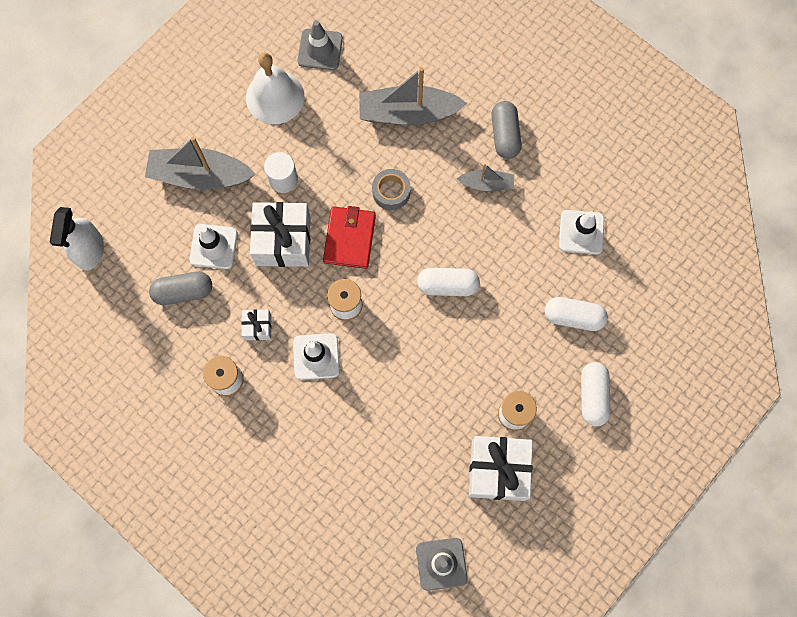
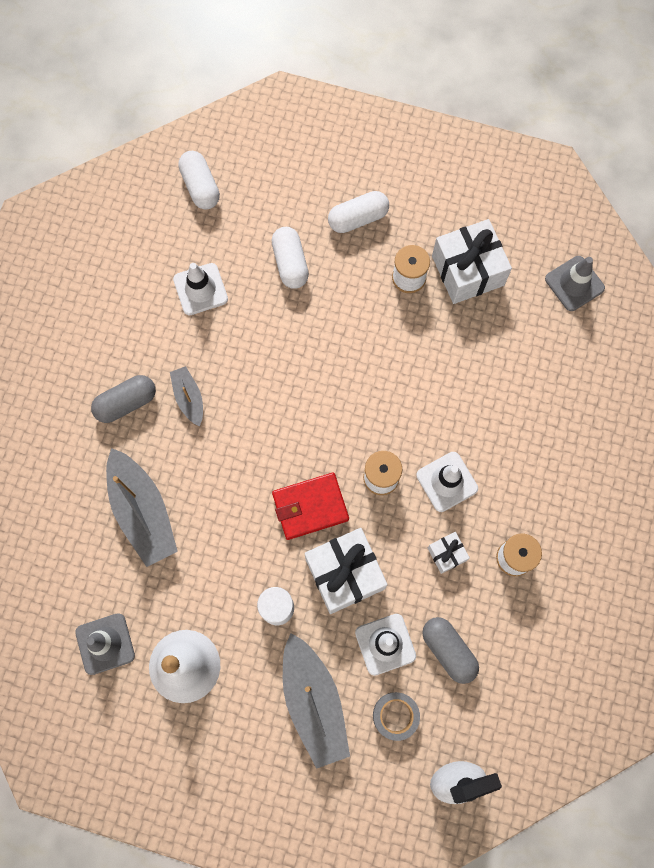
camera: 115 degrees left, 0 degrees up
grey tape [372,169,411,210] -> grey tape moved to [373,692,420,741]
white capsule [417,268,480,296] -> white capsule moved to [178,151,220,210]

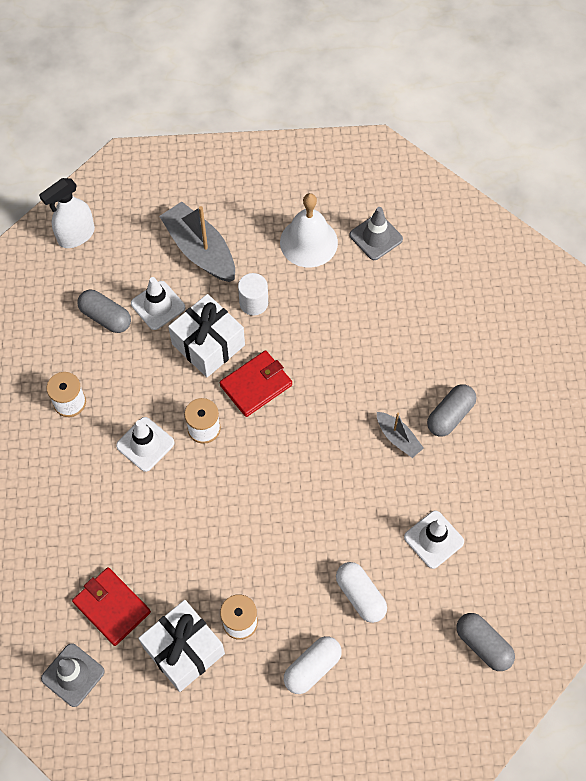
camera: 160 degrees right, 10 degrees down
grey boat [106,448,178,567] -> none
white capsule [178,151,220,210] -> grey capsule [457,613,515,671]
grey tape [373,692,420,741] -> none
white gift [428,532,470,574] -> none
none -> red wallet [72,567,151,646]

